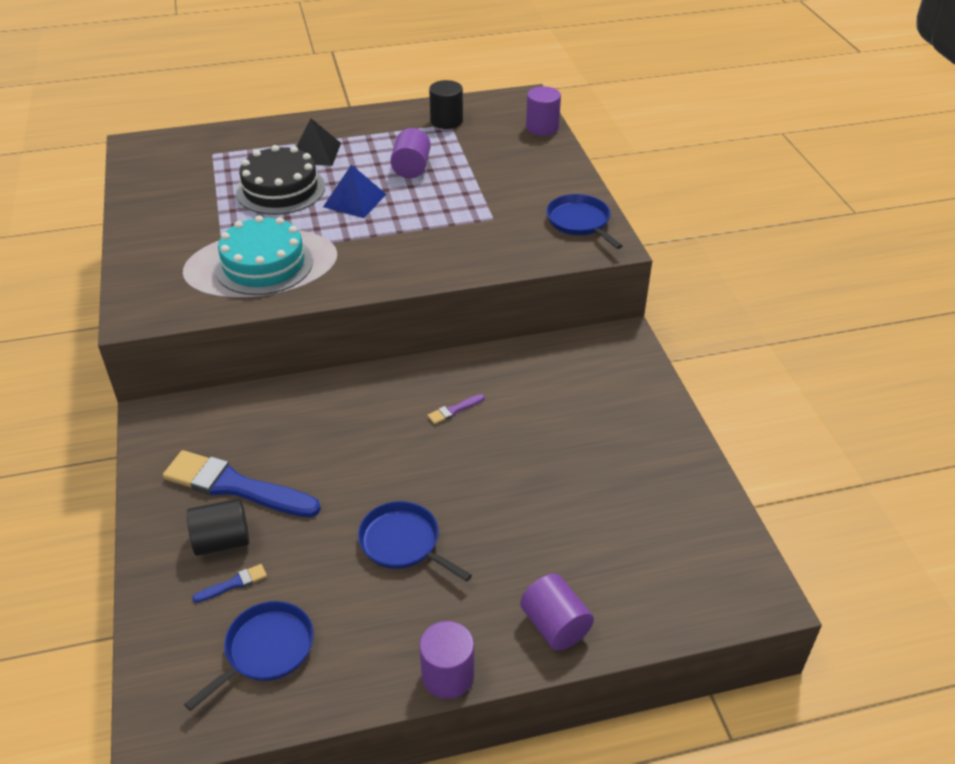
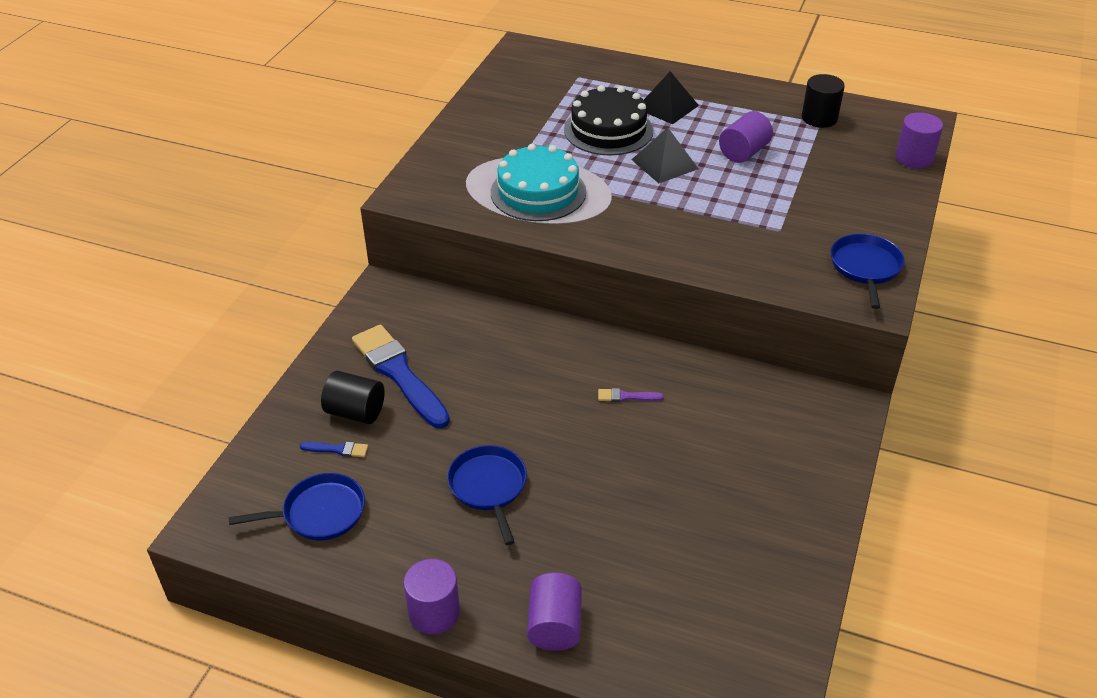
camera: 35 degrees right, 0 degrees up
blue pyramid [323,164,386,218] -> black pyramid [631,128,699,183]

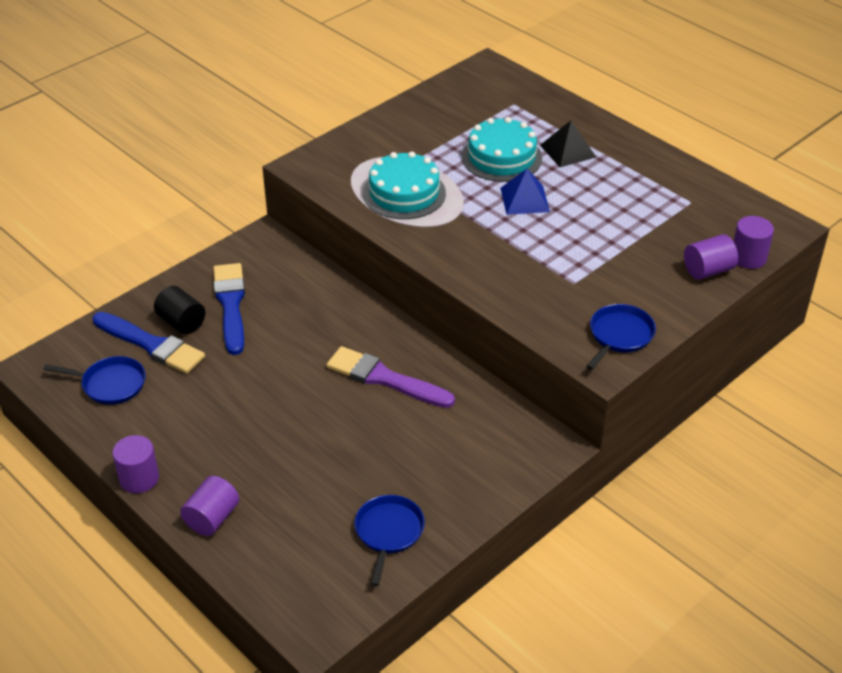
camera: 25 degrees right, 0 degrees up
blue brush [300,442,368,457] -> blue brush [93,312,205,374], size x2.45
blue pan [447,445,527,545] -> blue pan moved to [354,495,425,586]
black cake [564,85,653,155] -> turquoise cake [462,117,542,182]
purple brush [598,388,664,402] -> purple brush [326,346,455,408], size x2.45
black pyramid [631,128,699,183] -> blue pyramid [500,169,550,215]
purple cylinder [719,111,773,163] -> purple cylinder moved to [684,234,738,280]
black cylinder [802,74,845,128] -> none

